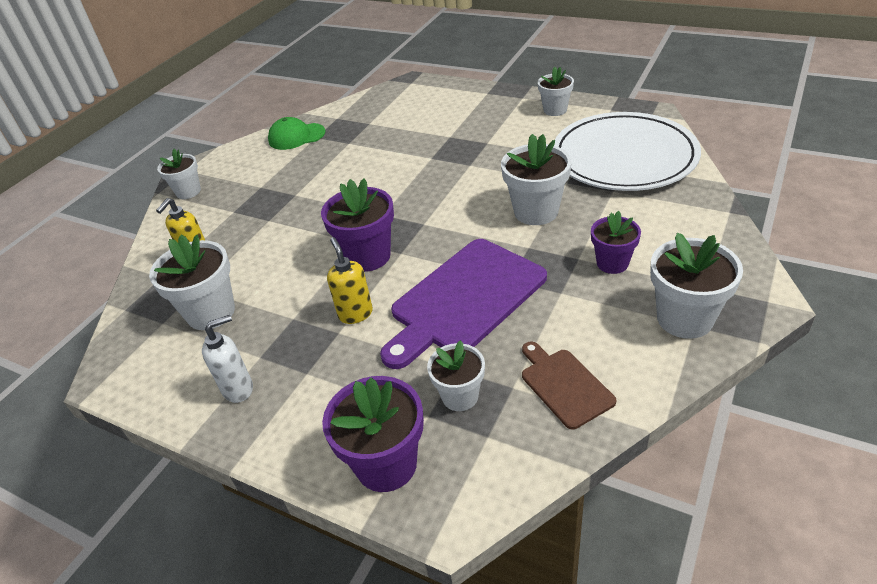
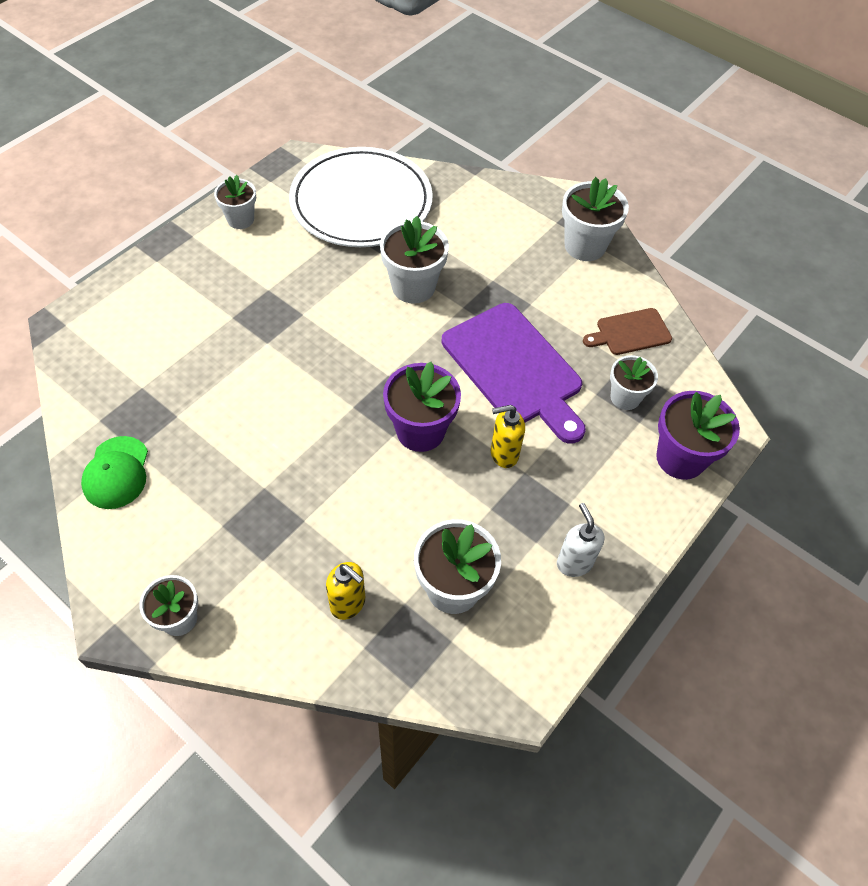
camera: 85 degrees left, 15 degrees up
purple flower pot [591,211,641,274] -> none

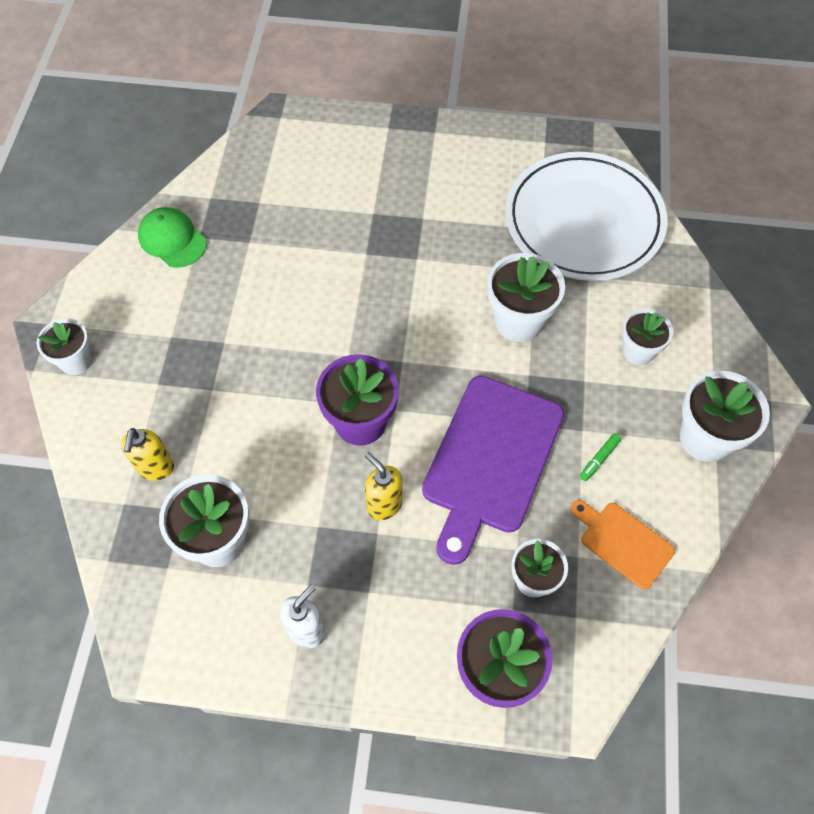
camera: 60 degrees right, 5 degrees up
green cap [81,436,148,509] -> green cap turned 75 degrees clockwise [138,207,207,268]
white flower pot [214,175,256,229] -> white flower pot moved to [622,308,673,365]
brown cutting board [583,308,672,355] -> orange cutting board [571,500,675,589]
none -> green marker [580,434,621,481]

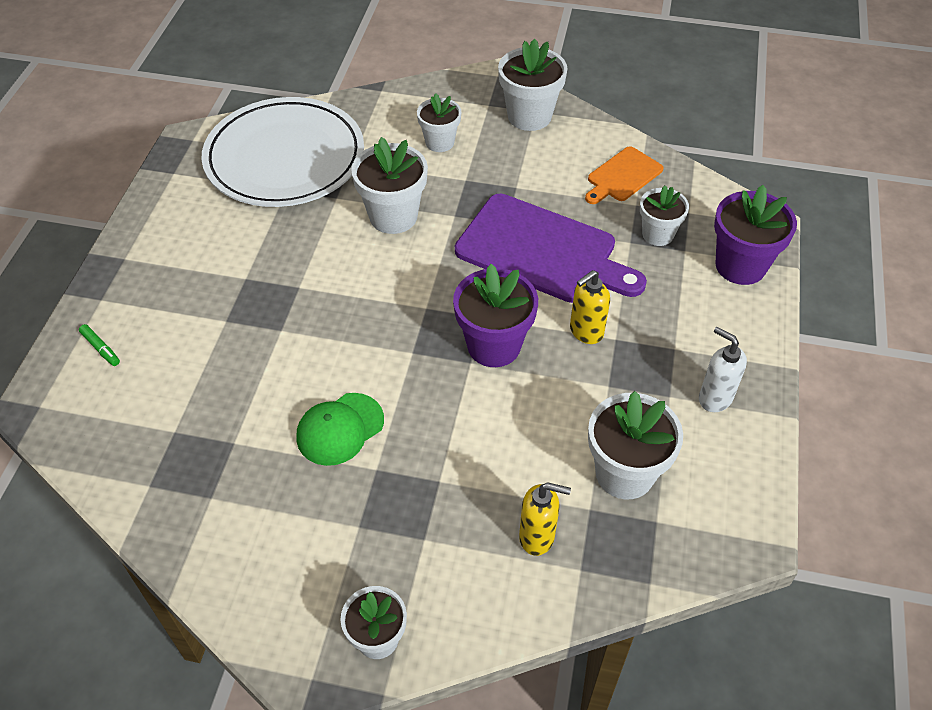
camera: 85 degrees left, 10 degrees down
green cap [138,207,207,268] -> green cap moved to [296,393,384,466]
green marker [580,434,621,481] -> green marker moved to [79,324,120,366]

